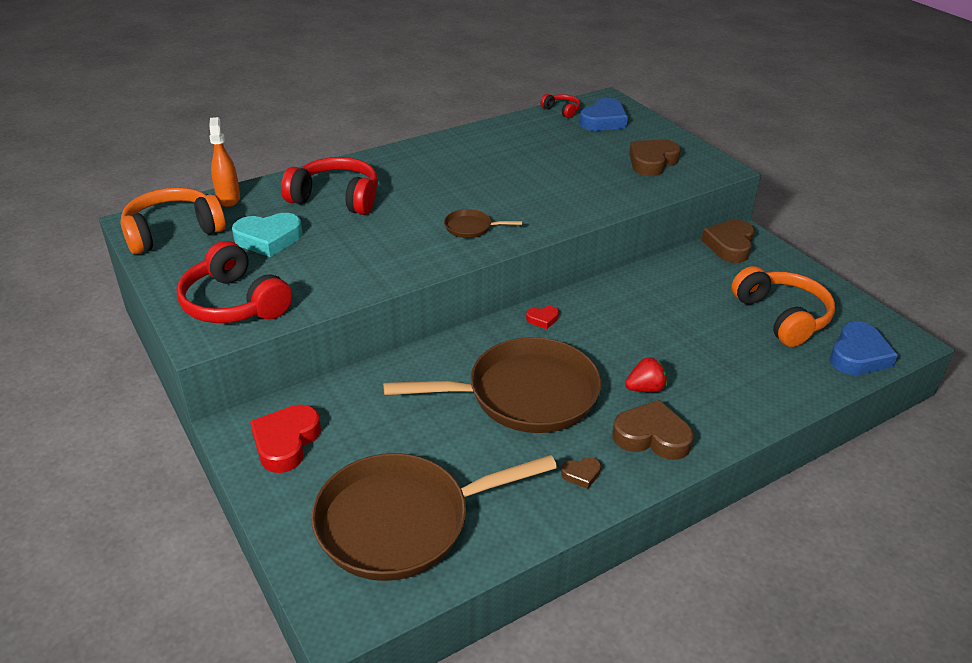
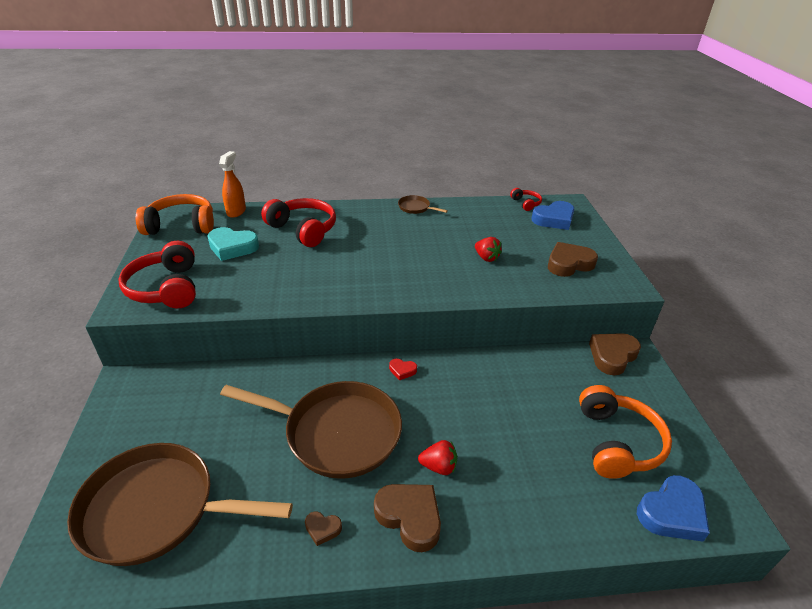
camera: 25 degrees right, 0 degrees up
red heart [250,405,321,473] -> none
brown pan [444,209,522,238] -> brown pan moved to [398,195,448,214]
none -> red strawberry [475,237,502,262]

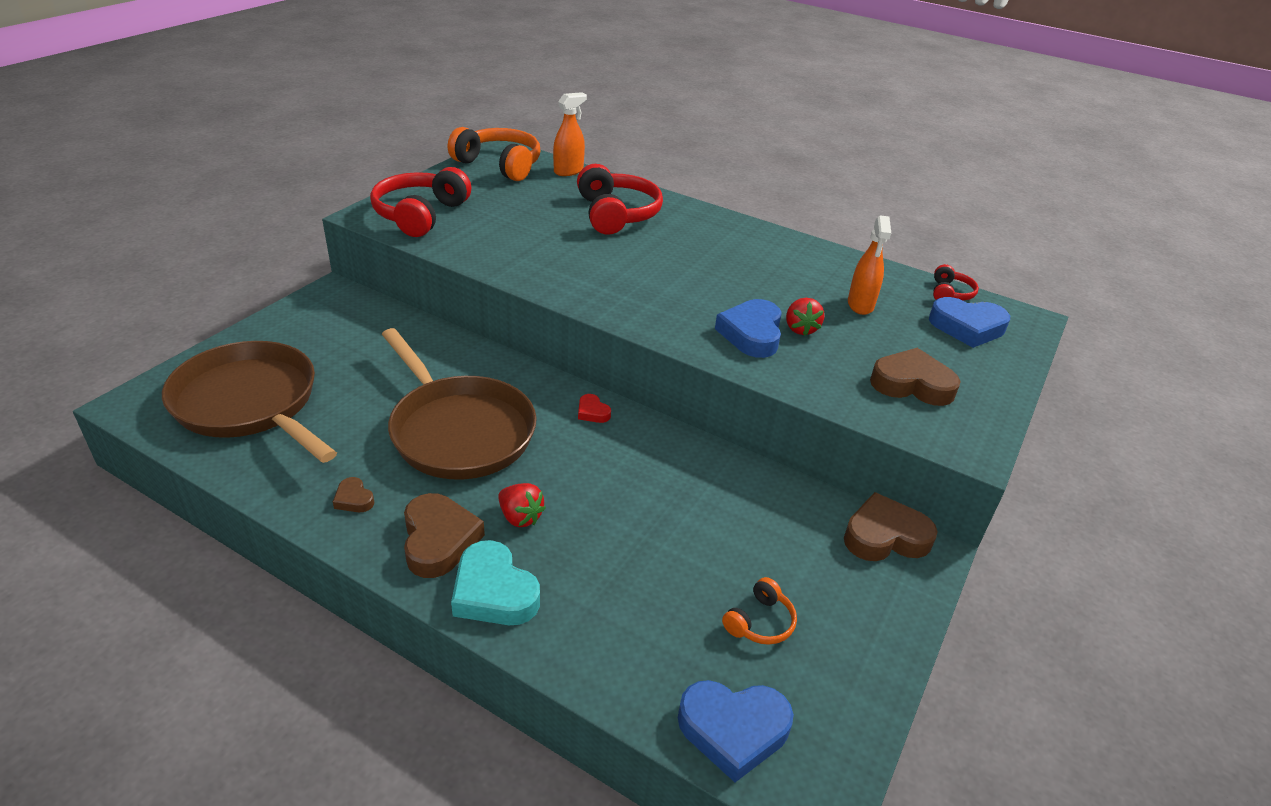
camera: 35 degrees right, 0 degrees up
turquoise heart [207,227,259,261] -> turquoise heart moved to [451,540,540,625]
brown pan [398,195,448,214] -> none
orange headphones [579,385,672,479] -> orange headphones [722,577,797,645], size x0.49
none -> blue heart [715,299,782,358]
none -> orange spray bottle [848,215,891,315]

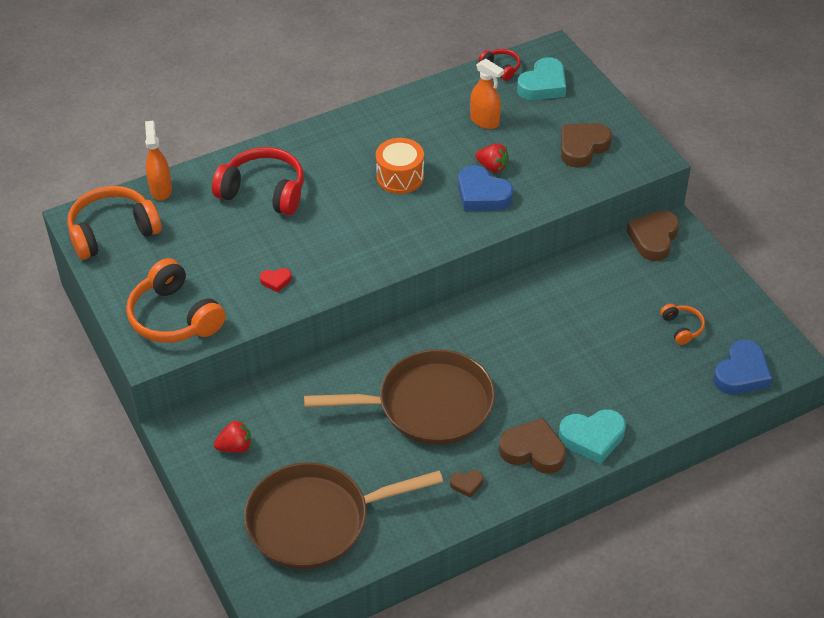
camera: 55 degrees left, 10 degrees up
red headphones [370,167,471,237] -> orange headphones [126,258,226,343]
red strawberry [498,483,546,527] -> red strawberry moved to [214,420,251,453]
red heart [578,394,611,423] -> red heart moved to [260,268,292,293]
blue heart [929,297,1010,348] -> turquoise heart [517,57,566,100]
none -> orange drum [376,138,424,194]

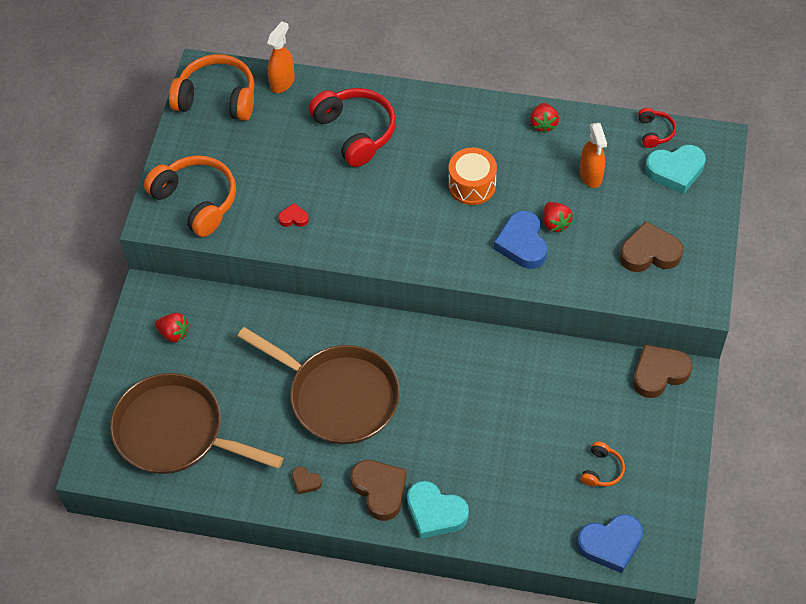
camera: 40 degrees right, 10 degrees up
orange headphones [126,258,226,343] -> orange headphones turned 135 degrees clockwise [144,155,236,237]
red heart [260,268,292,293] -> red heart turned 150 degrees clockwise [278,203,309,227]
none -> red strawberry [530,103,559,133]

